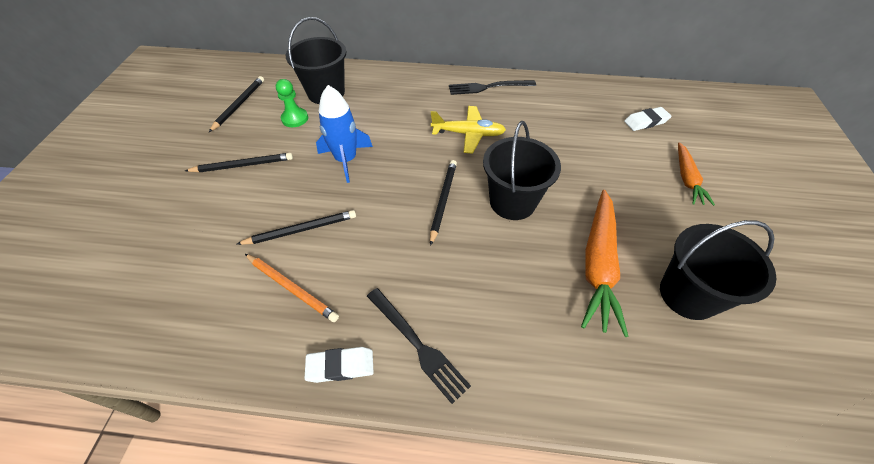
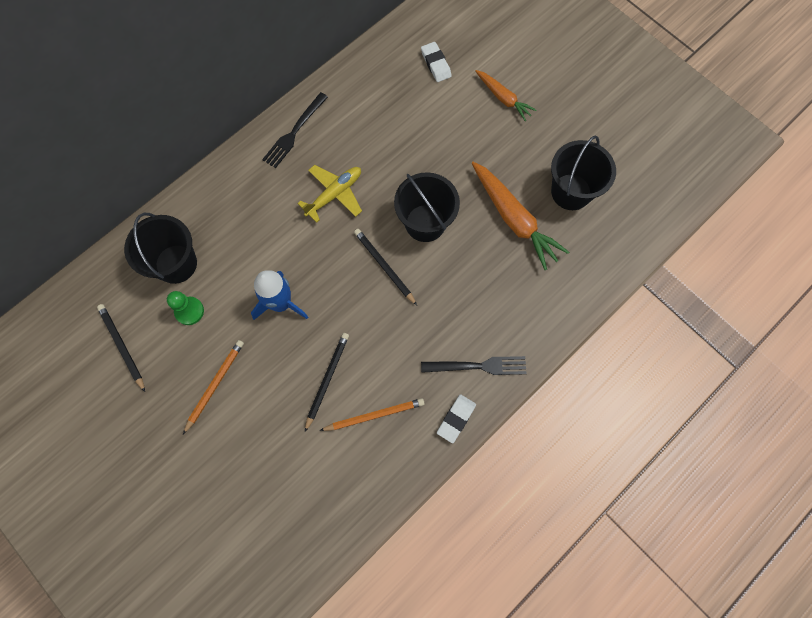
camera: 50 degrees left, 20 degrees up
black pencil [185,153,293,172] -> orange pencil [183,340,244,434]
white eraser [624,107,672,131] -> white eraser turned 45 degrees counterclockwise [421,42,452,82]

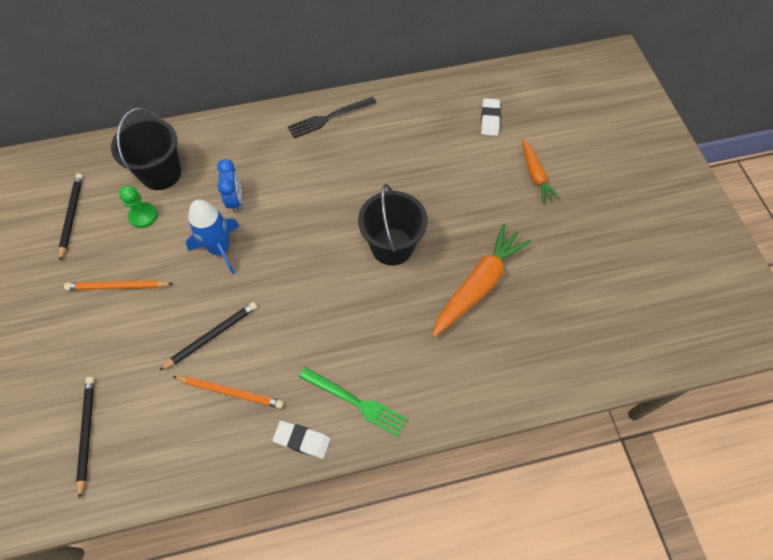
camera: 30 degrees right, 10 degrees down
orange pencil [183,340,244,434] -> orange pencil turned 150 degrees counterclockwise [64,280,173,290]
yellow plane [297,165,362,223] -> none
black pencil [354,229,417,305] -> black pencil moved to [76,377,94,499]
black fork [421,356,527,375] -> green fork [299,367,407,437]
white eraser [437,394,476,443] -> white eraser turned 45 degrees clockwise [273,421,330,459]
orange carrot [471,162,569,270] -> orange carrot turned 135 degrees counterclockwise [432,224,531,337]
black bucket [551,135,616,210] -> none
none -> blue clock [217,159,242,213]

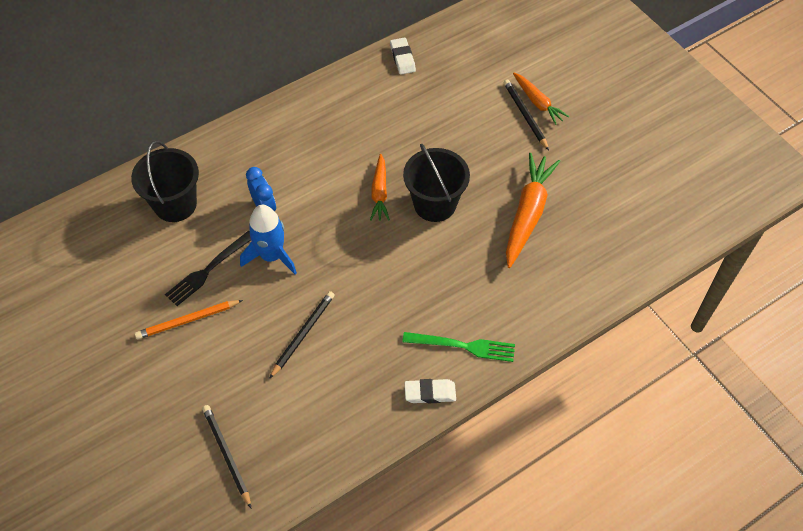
camera: 20 degrees left, 5 degrees down
black pencil [59,173,83,261] -> black pencil moved to [504,79,549,150]
green pawn [119,185,158,228] -> none
orange pencil [173,376,283,408] -> none
black fork [288,97,376,138] -> black fork moved to [165,231,251,306]
white eraser [481,98,501,136] -> white eraser moved to [390,38,416,74]
none -> orange carrot [370,154,390,221]

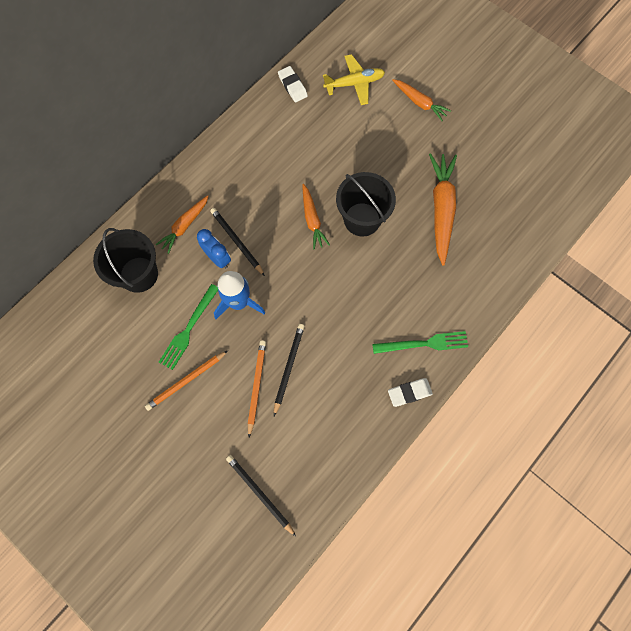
camera: 15 degrees left, 15 degrees up
black fork [165,231,251,306] -> green fork [159,284,218,370]
black pencil [504,79,549,150] -> black pencil moved to [210,208,265,276]
none -> orange carrot [155,195,209,254]
none -> orange pencil [248,340,266,437]
none -> yellow plane [323,54,385,105]

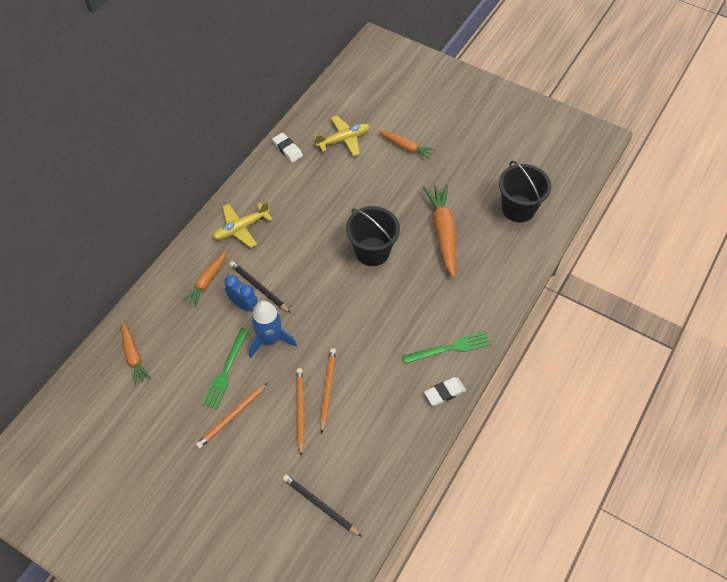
camera: 10 degrees left, 15 degrees down
black bucket [93,228,158,293] -> black bucket moved to [499,161,551,222]
black pencil [274,324,305,416] -> orange pencil [320,348,336,434]
orange carrot [302,184,330,249] -> orange carrot moved to [121,323,151,385]
none -> yellow plane [213,202,272,248]

